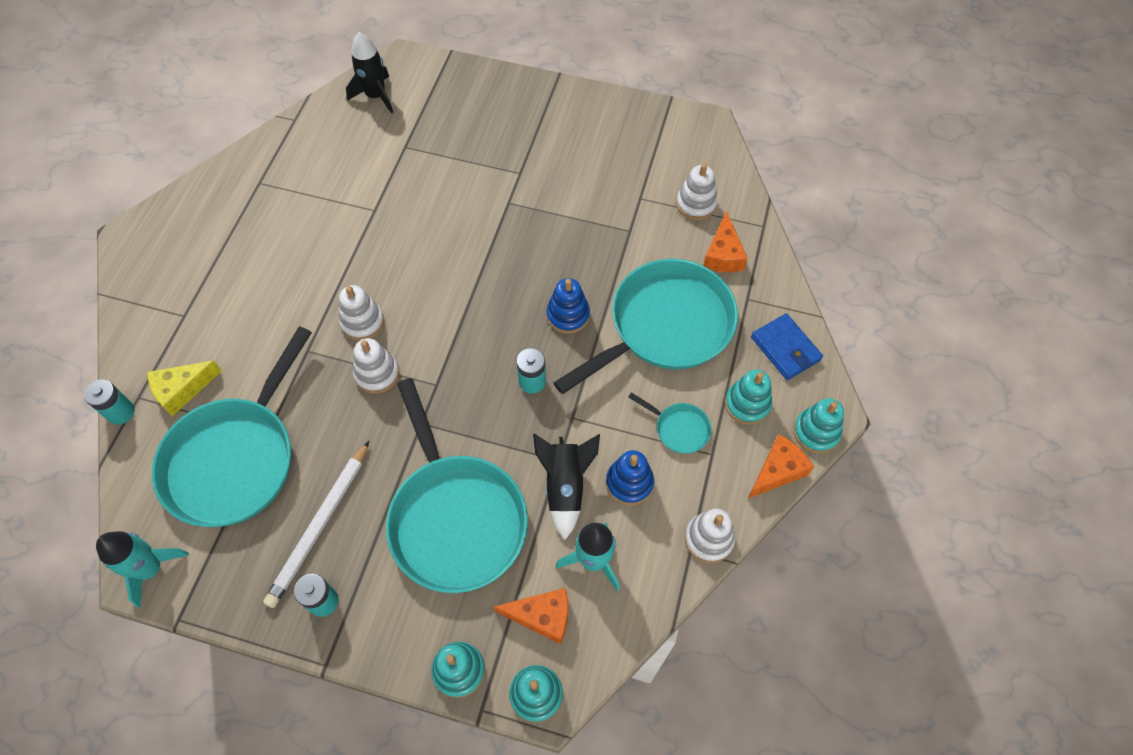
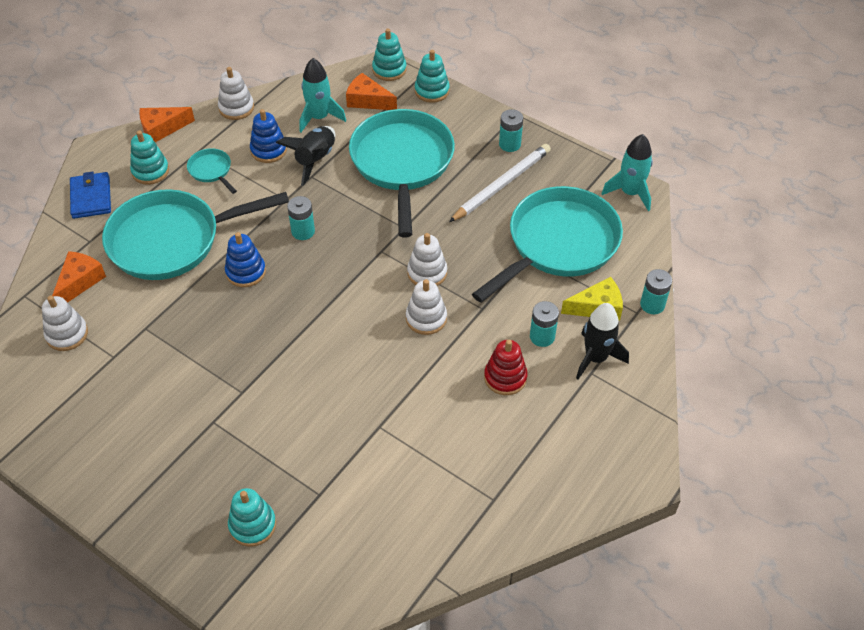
camera: 160 degrees left, 10 degrees down
black rocket [346,32,393,113] -> black rocket moved to [576,303,629,379]
turquoise stacking toy [793,398,844,453] -> turquoise stacking toy moved to [228,488,276,547]
none -> red stacking toy [484,340,528,395]
none -> turquoise battery [530,301,559,347]

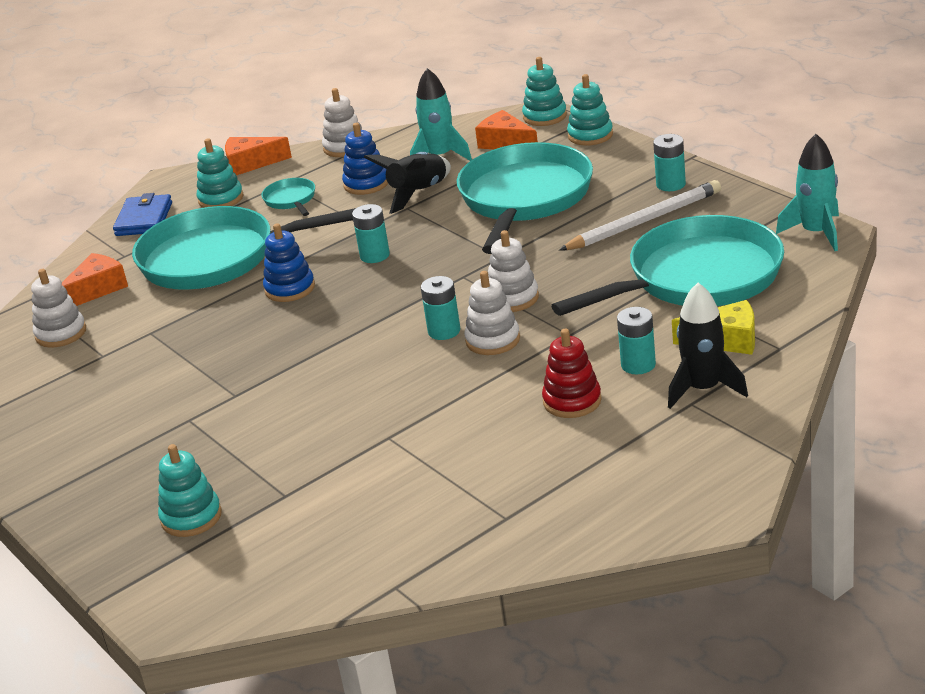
camera: 20 degrees right, 20 degrees down
turquoise battery [640,269,672,314] -> turquoise battery moved to [421,276,460,340]

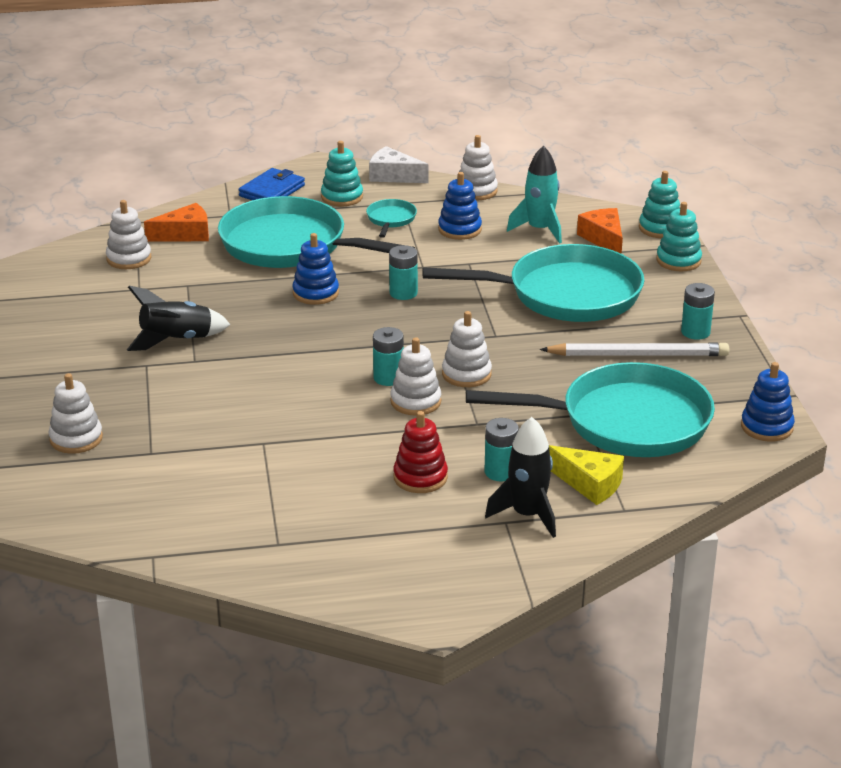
camera: 25 degrees right, 0 degrees up
turquoise stacking toy [158,444,222,537] -> white stacking toy [48,373,103,454]
orange cheese [225,137,292,175] -> white cheese [369,146,429,183]
black rocket [364,152,451,214] -> black rocket moved to [127,286,230,351]
turquoise pan [457,142,593,254] -> turquoise pan turned 45 degrees clockwise [422,244,644,322]
turquoise rocket [776,134,839,251] -> blue stacking toy [741,362,795,442]

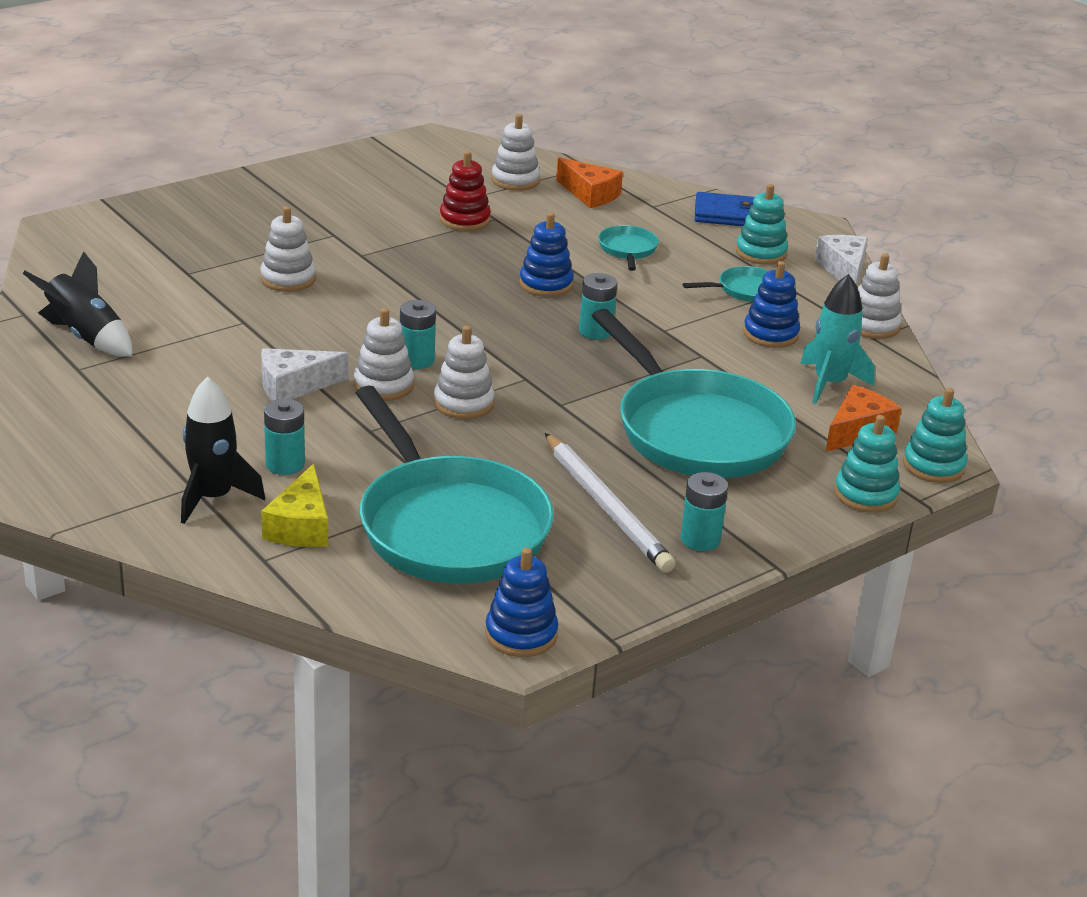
camera: 60 degrees right, 0 degrees up
white stacking toy [48,373,103,454] -> white stacking toy moved to [260,206,316,292]
black rocket [127,286,230,351] -> black rocket moved to [23,251,132,357]
turquoise pan [218,196,415,268] -> turquoise pan [598,225,659,271], size x0.41
red stacking toy [394,411,448,493] -> red stacking toy moved to [440,151,491,231]
none -> white cheese [261,348,348,401]

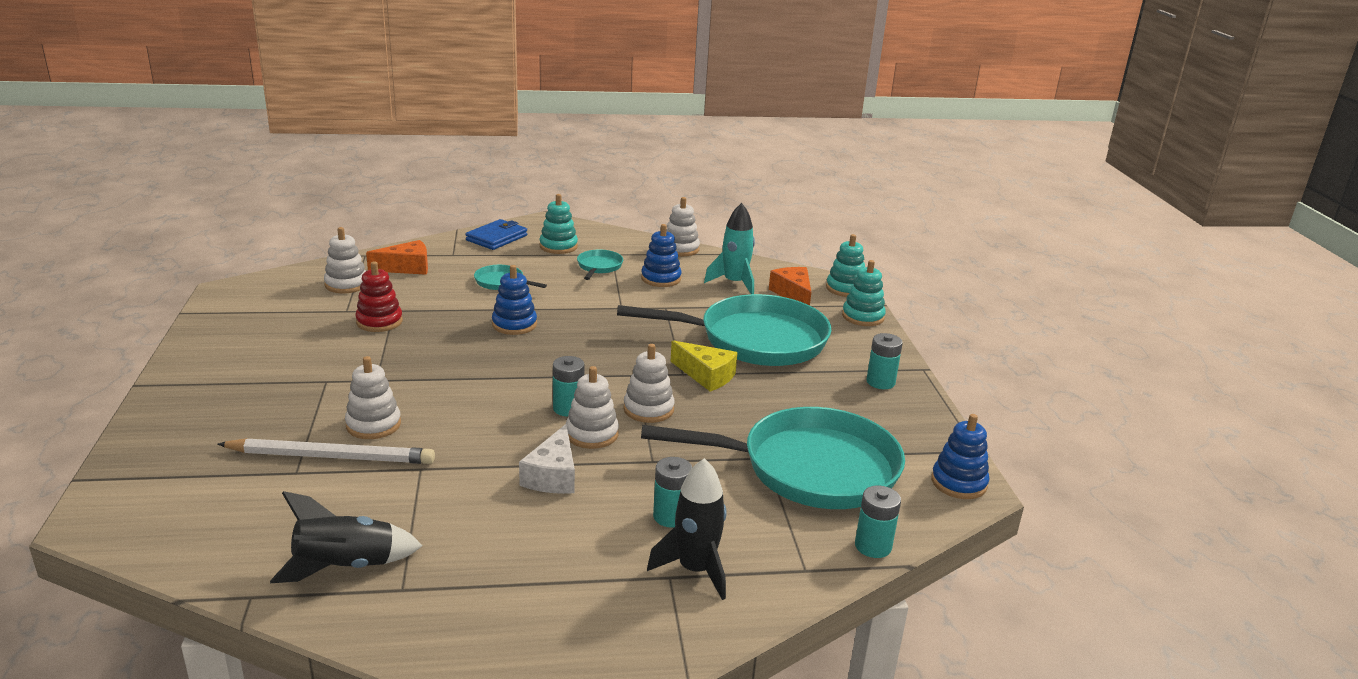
camera: 60 degrees left, 5 degrees down
yellow cheese [261,464,328,547] -> yellow cheese moved to [670,340,738,391]
white pencil [545,433,676,573] -> white pencil moved to [218,438,435,464]
turquoise battery [579,273,617,340] -> turquoise battery moved to [855,485,901,558]
white cheese [815,235,868,285] -> none

